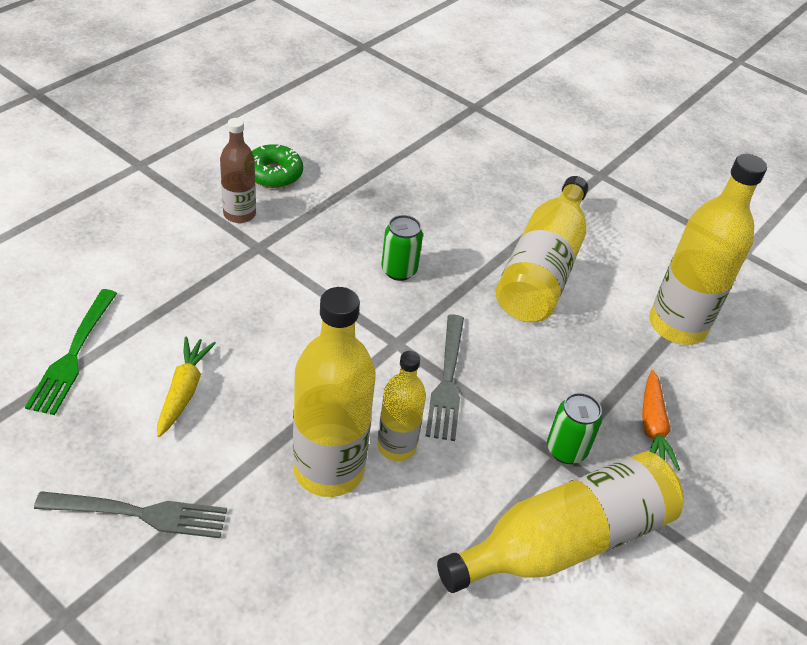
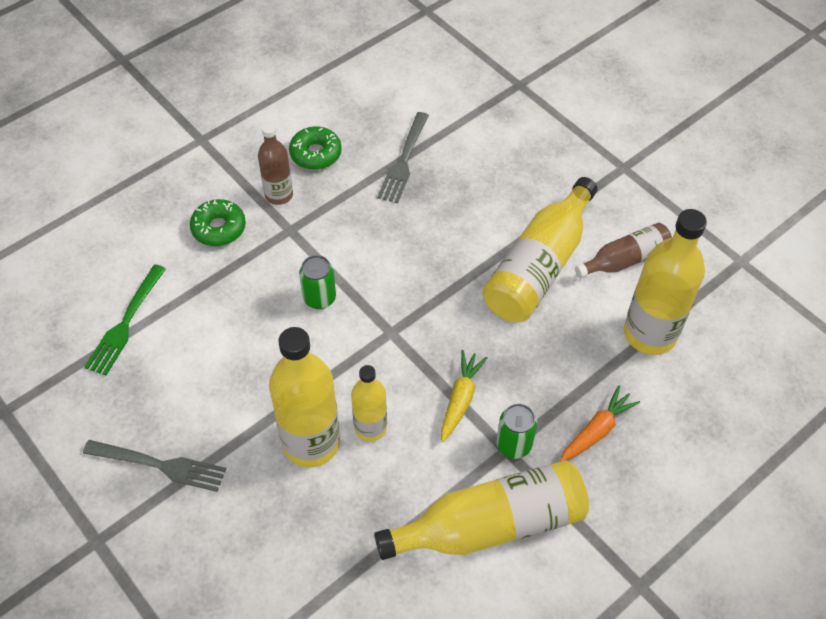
camera: 15 degrees right, 10 degrees up
yellow carrot [157,336,216,437] -> yellow carrot moved to [441,350,488,442]
green can [381,215,423,281] -> green can moved to [299,255,336,309]
grey fork [425,314,464,441] -> grey fork moved to [377,112,429,203]
orange carrot [642,370,680,471] -> orange carrot turned 150 degrees counterclockwise [560,386,640,462]
none -> green donut [190,199,246,246]
none -> brown bottle [575,223,672,278]

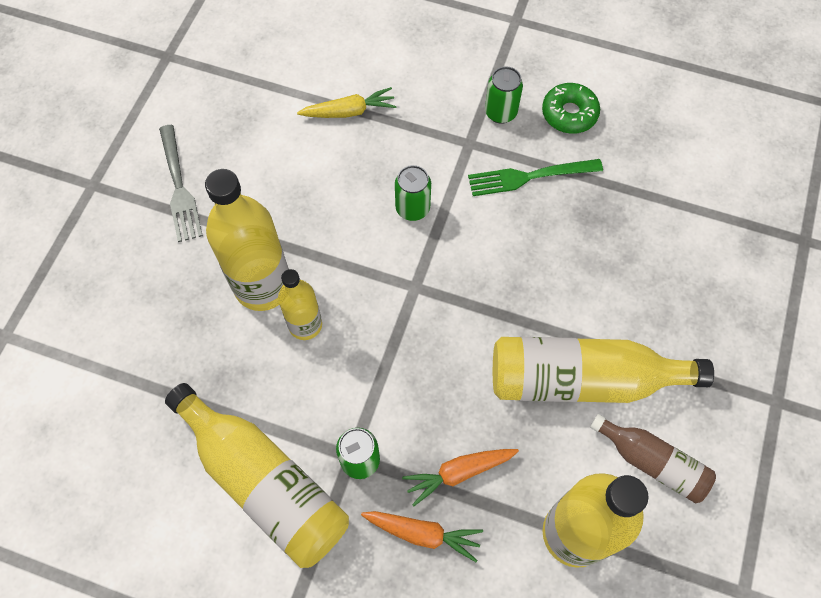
camera: 60 degrees right, 10 degrees up
green fork [84,264,166,376] -> green fork moved to [468,159,603,196]
green donut [190,199,246,246] -> none
brown bottle [258,123,293,205] -> green can [485,66,523,124]
grey fork [377,112,429,203] -> none
yellow carrot [441,350,488,442] -> yellow carrot moved to [297,87,397,118]
none -> orange carrot [402,449,519,506]

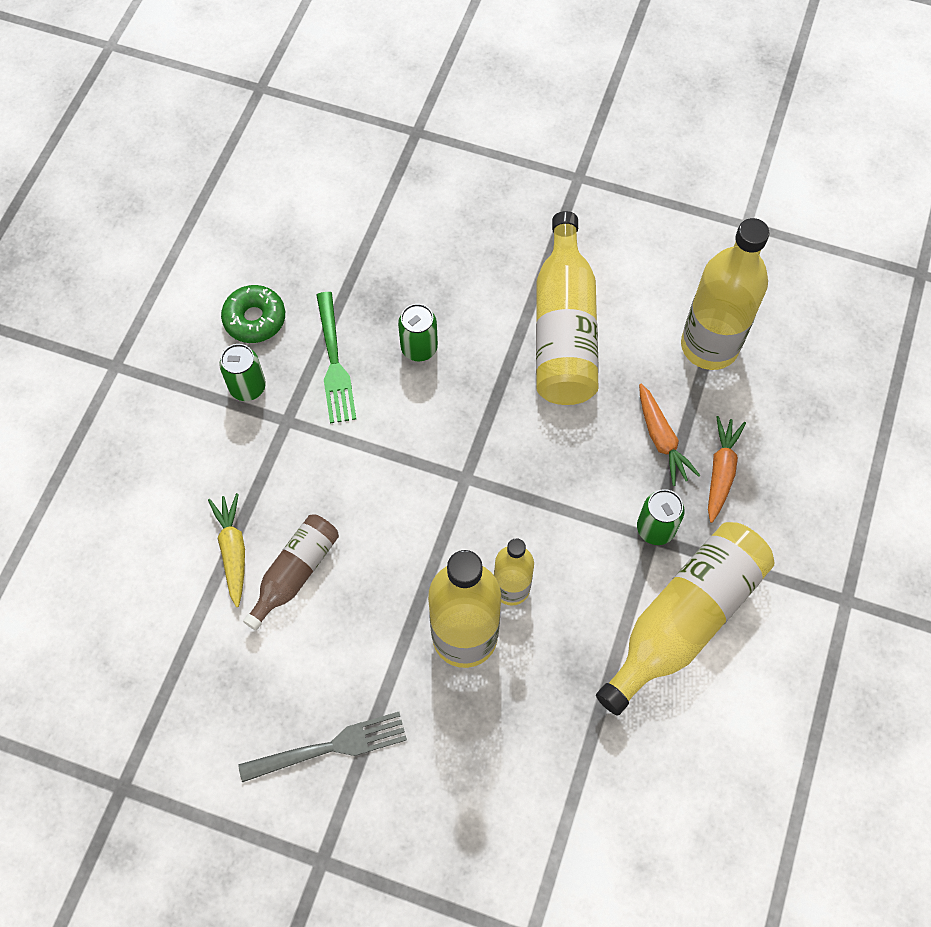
camera: 90 degrees left, 0 degrees up
green can [395,165,431,221] -> green can moved to [398,304,438,361]
brown bottle [590,414,716,503] -> brown bottle moved to [243,514,339,631]

